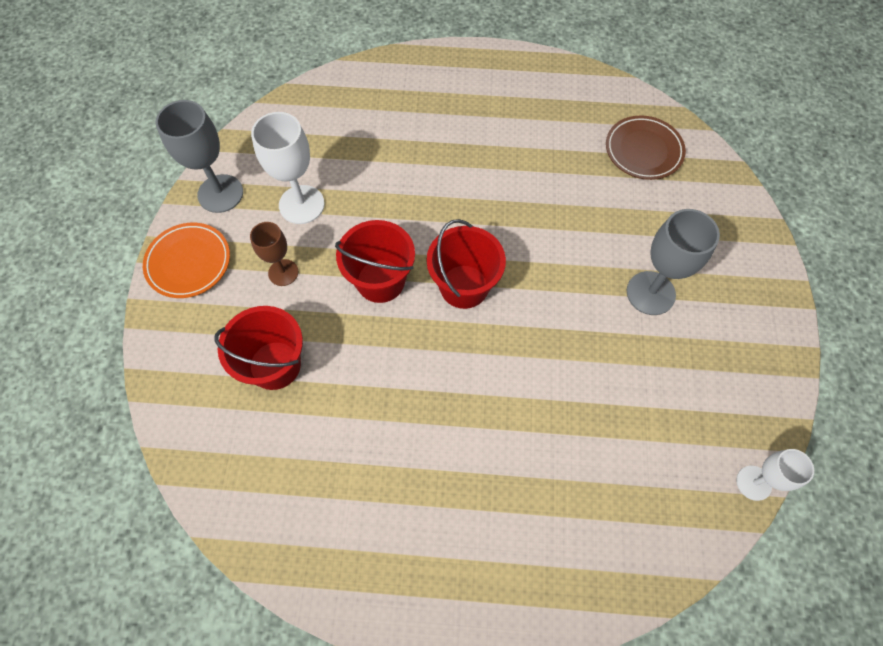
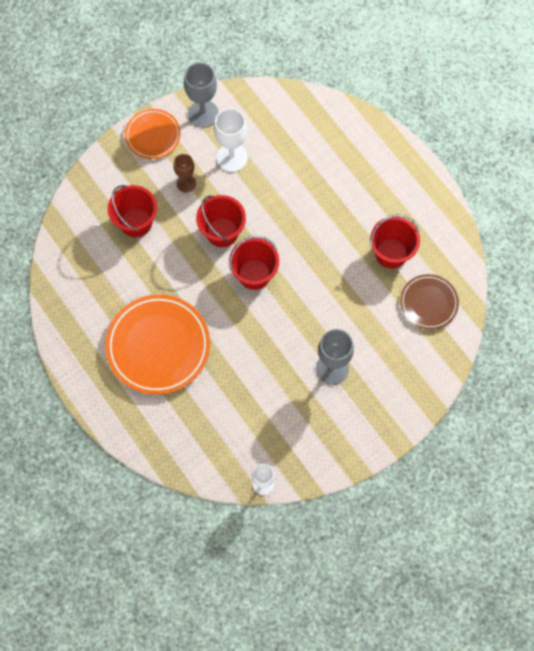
camera: 50 degrees right, 5 degrees up
none -> orange plate [105,294,210,395]
none -> red bucket [370,214,420,269]

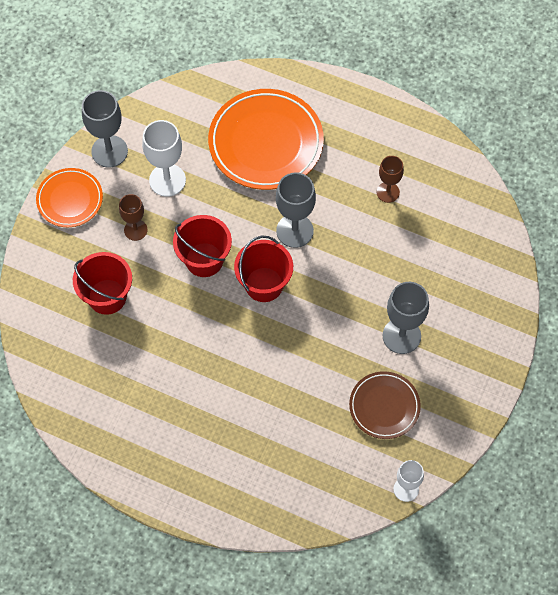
camera: 30 degrees left, 5 degrees down
orange plate [105,294,210,395] -> orange plate moved to [208,89,324,190]
red bucket [370,214,420,269] -> brown goblet [377,156,404,203]
brown plate [400,274,459,330] -> brown plate moved to [349,371,421,439]
none -> grey goblet [276,172,316,248]

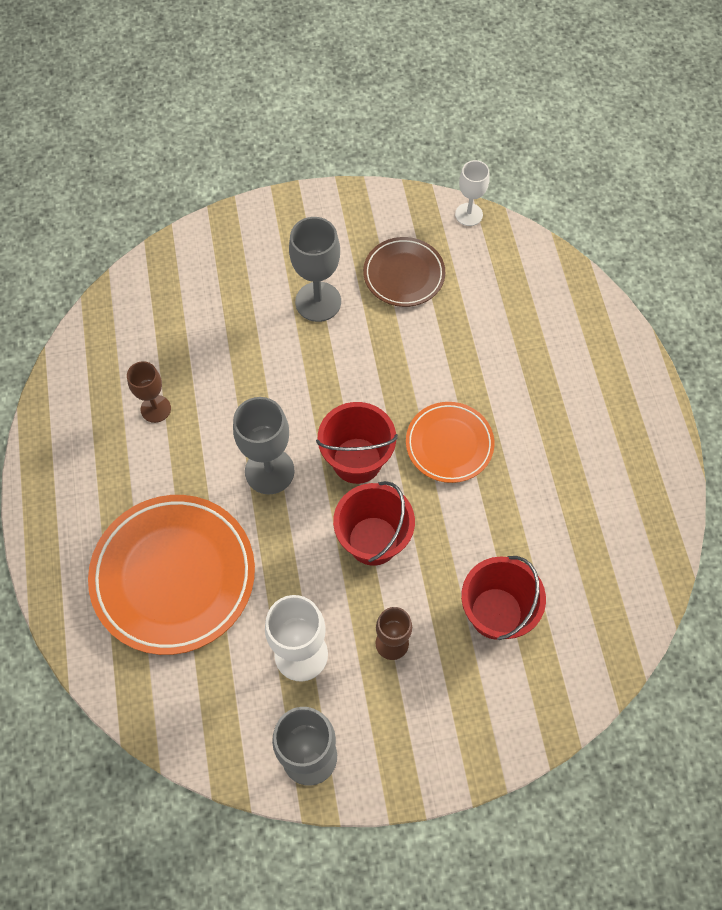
camera: 125 degrees left, 0 degrees up
orange plate [36,168,103,227] -> orange plate moved to [406,402,494,483]

